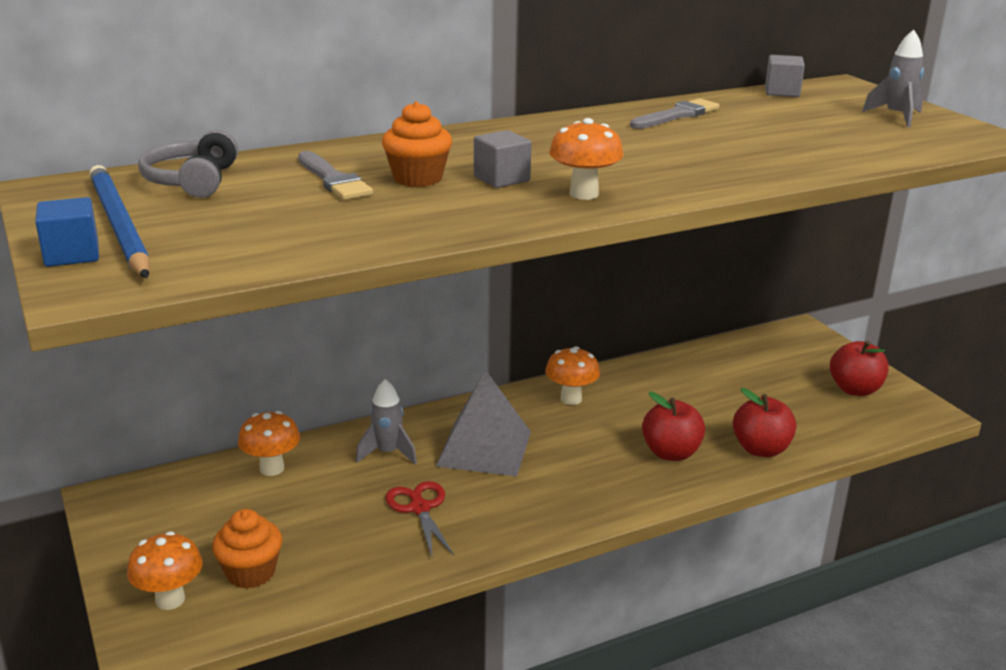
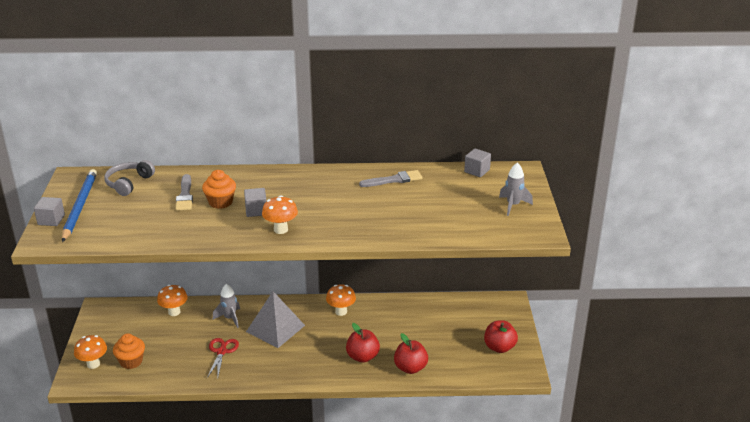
camera: 25 degrees right, 5 degrees up
blue cube [35,197,99,267] -> grey cube [34,197,65,226]

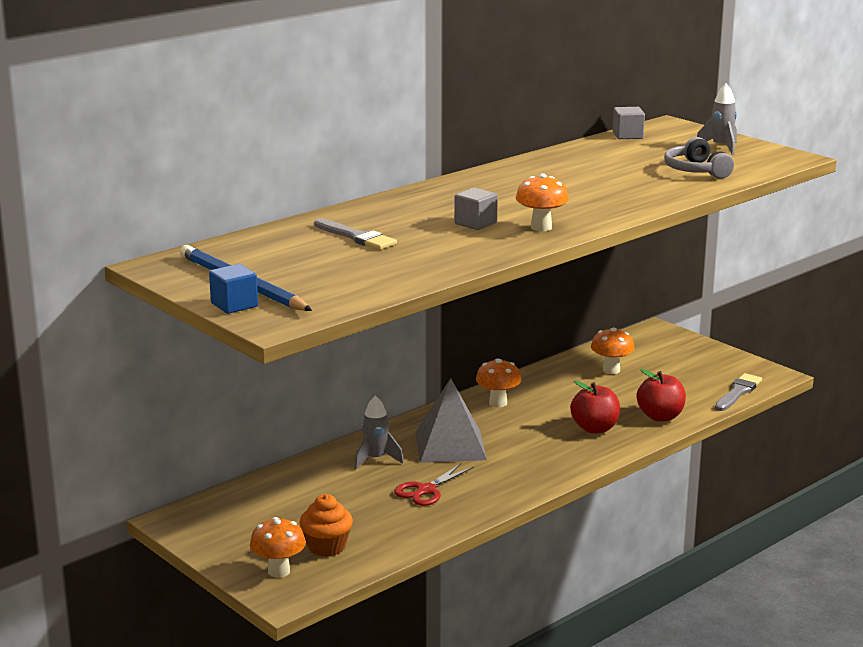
camera: 40 degrees left, 10 degrees down
grey cube [34,197,65,226] -> blue cube [209,264,258,314]
grey headphones [105,160,155,196] -> grey headphones moved to [664,137,734,179]
orange mushroom [157,285,188,316] -> orange mushroom moved to [591,327,634,374]
orange cupcake [202,170,236,209] -> none
red scissors [207,338,239,378] -> red scissors turned 105 degrees counterclockwise [394,463,474,506]
grey brush [359,170,422,187] -> grey brush moved to [715,373,762,411]
red apple [484,320,518,353] -> none

